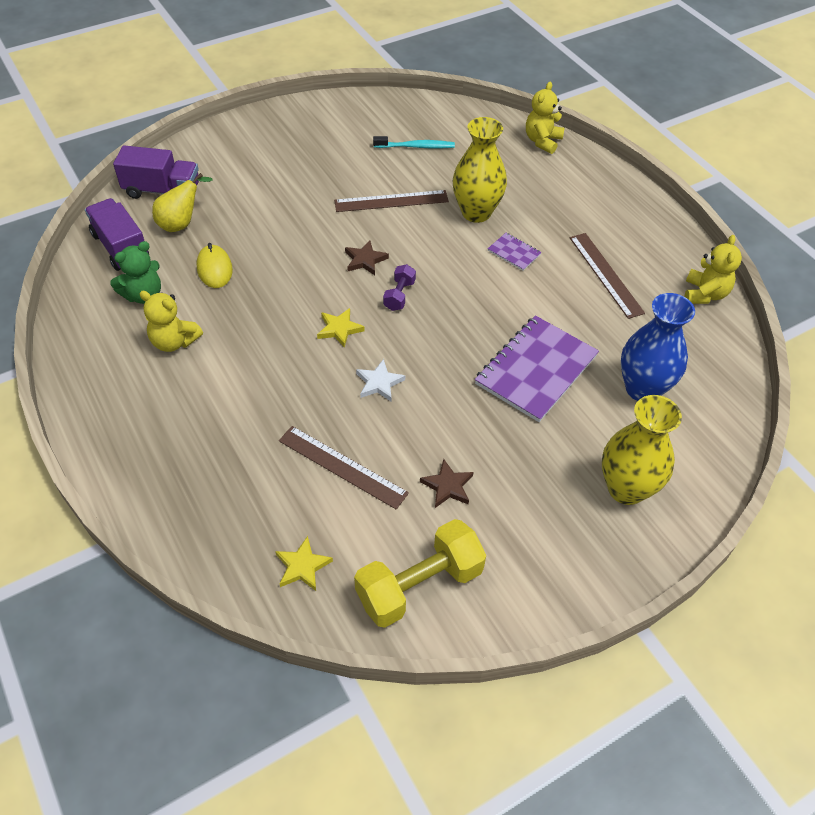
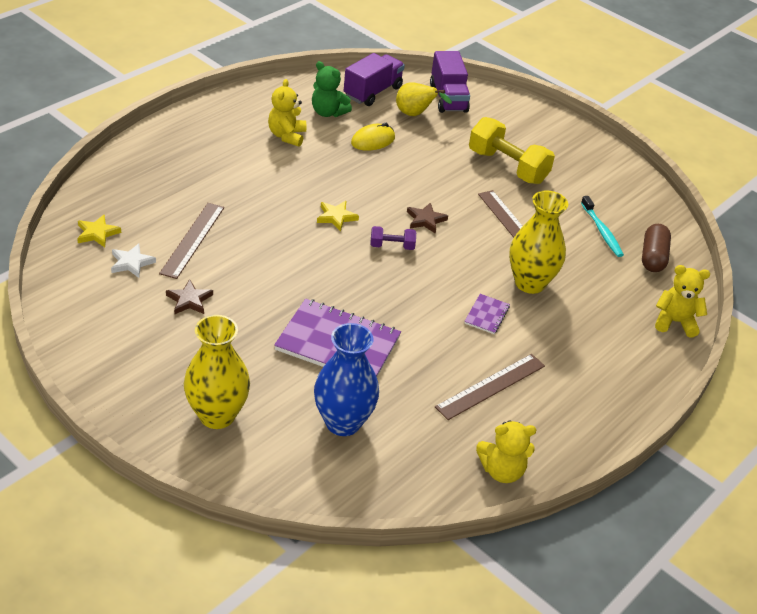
camera: 70 degrees right, 10 degrees down
yellow dumbbell [354,519,486,628] -> yellow dumbbell moved to [469,117,555,184]
white star [356,359,405,401] -> white star moved to [111,244,156,278]
none -> brown capsule [642,224,671,272]

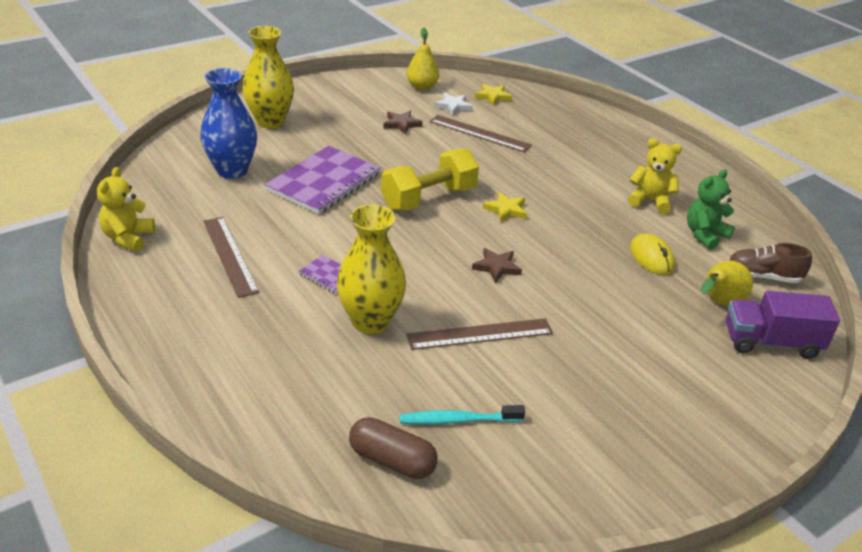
camera: 105 degrees right, 5 degrees down
purple truck [344,53,405,106] -> brown shoe [728,243,812,283]
purple dumbbell [370,226,416,250] -> none
yellow dumbbell [469,117,555,184] -> yellow dumbbell moved to [381,148,479,211]
yellow teddy bear [655,265,710,337] -> none
none -> yellow pear [407,28,439,90]

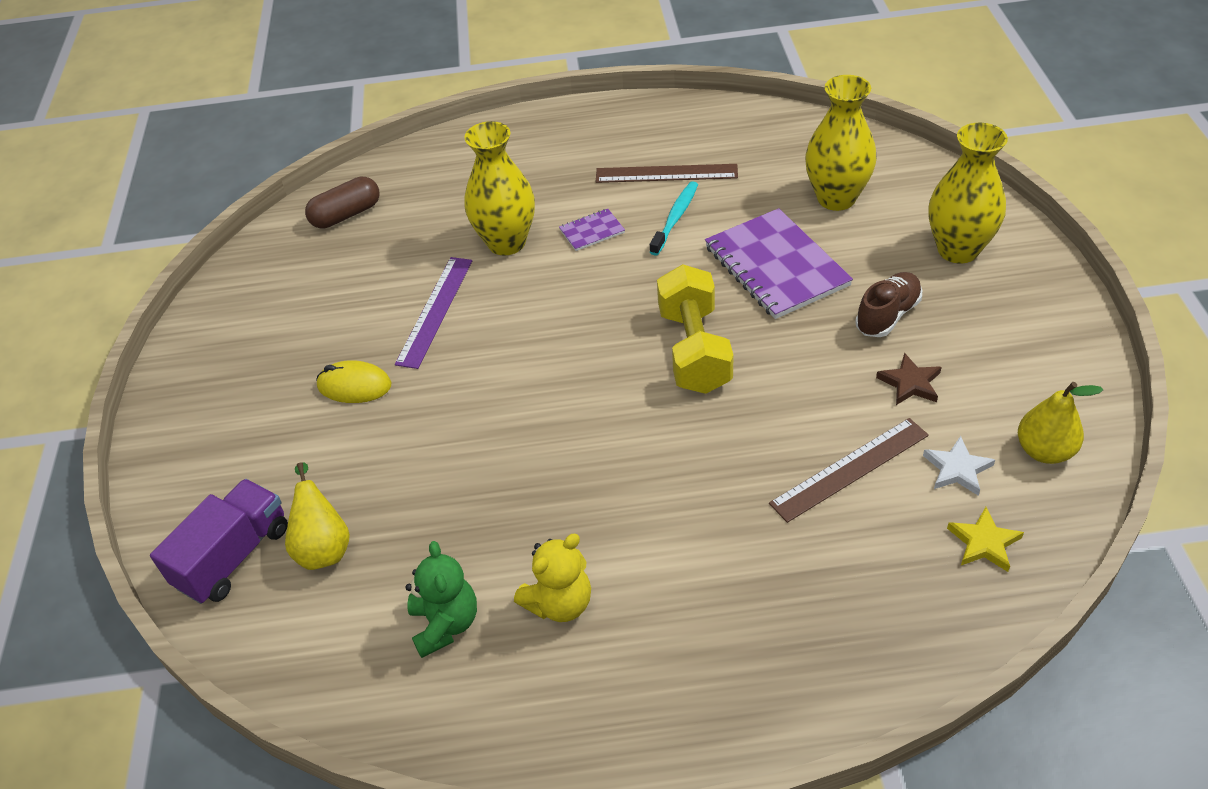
camera: 125 degrees right, 10 degrees up
yellow teddy bear [97,167,155,252] -> none
blue vase [200,68,257,179] -> yellow vase [805,75,877,211]
turquoise toothbrush [400,405,525,424] -> turquoise toothbrush moved to [650,181,698,256]
brown ruler [407,318,553,350] -> purple ruler [395,257,472,369]
brown star [472,248,522,283] -> none
yellow star [483,192,527,222] -> none
yellow mouse [630,233,675,275] -> yellow mouse moved to [316,360,391,403]
brown shoe [728,243,812,283] -> brown shoe moved to [855,272,922,337]

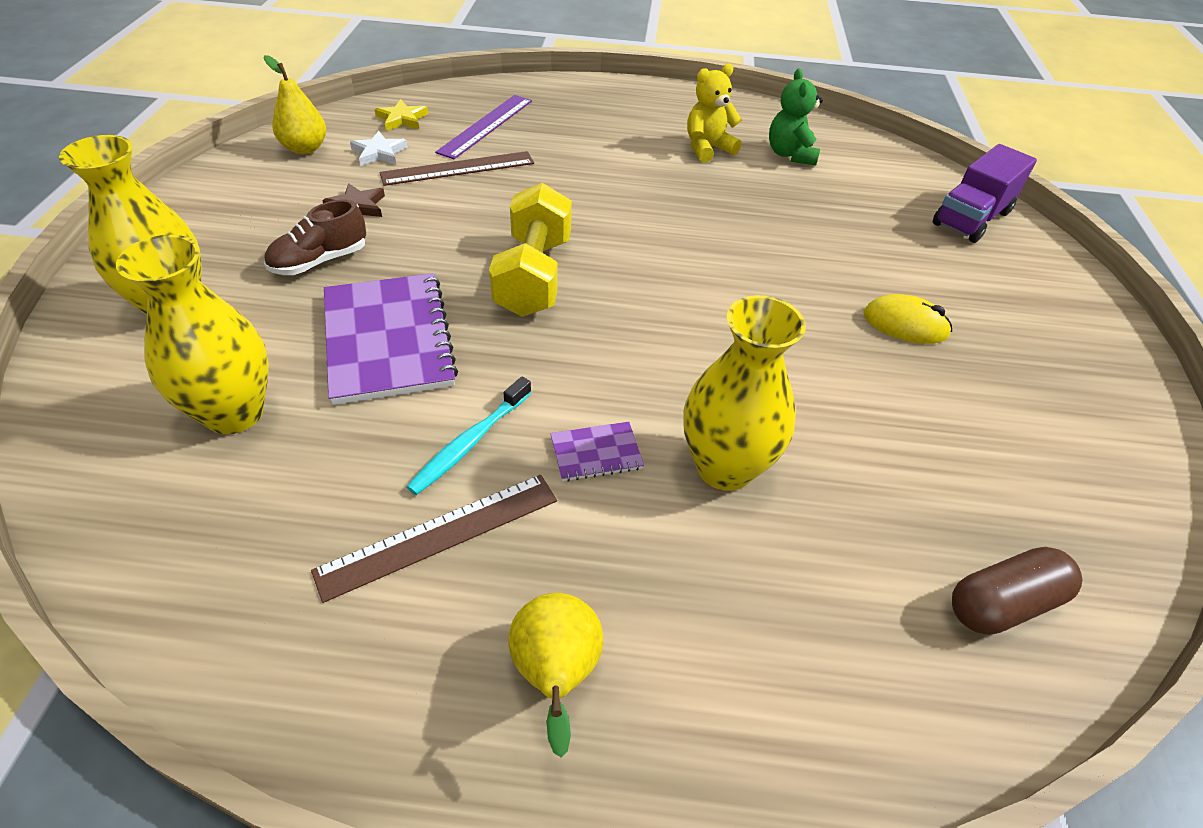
camera: 175 degrees left, 0 degrees up
yellow pear [285,462,350,570] -> yellow pear moved to [508,593,603,757]
purple ruler [395,257,472,369] -> purple ruler moved to [435,95,532,159]
brown ruler [596,164,738,183] -> brown ruler turned 45 degrees counterclockwise [311,475,557,603]

